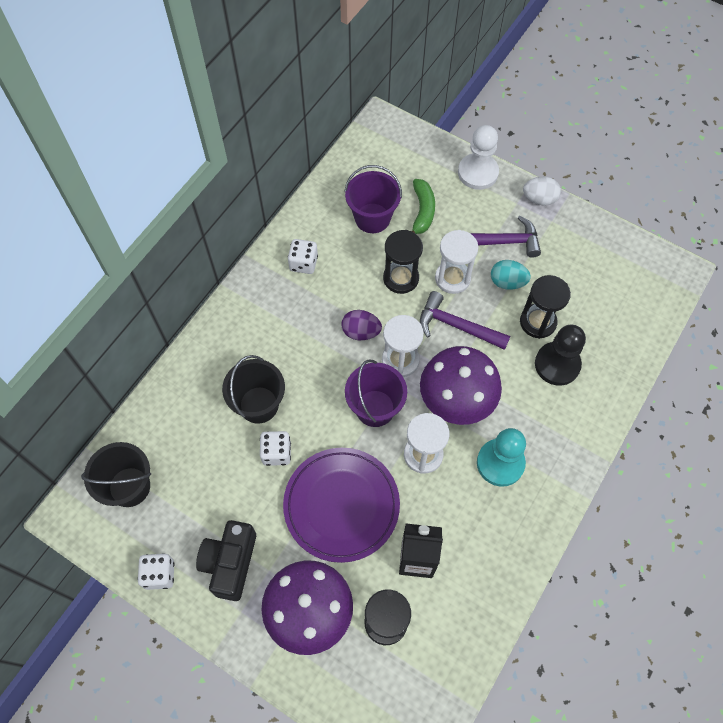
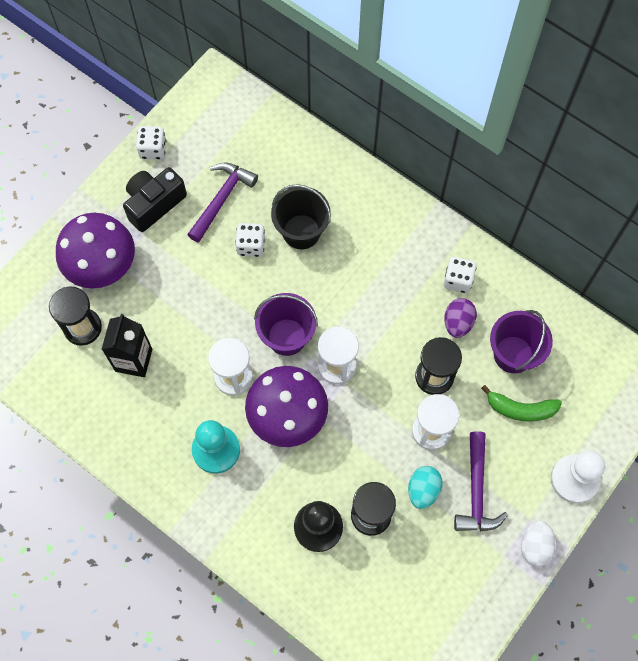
camera: 95 degrees right, 5 degrees up
black bucket [81,442,151,507] -> none
black camera [196,520,256,601] -> black camera turned 60 degrees counterclockwise [123,167,187,232]
purple plate [283,448,400,563] -> none
purple egg [341,310,382,340] -> purple egg moved to [444,298,477,338]
purple hammer [420,291,510,350] -> purple hammer moved to [187,162,258,243]

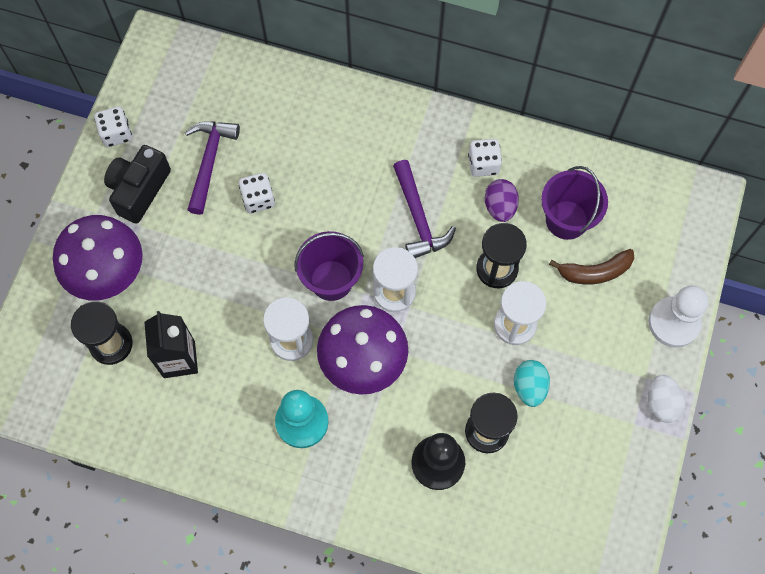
camera: 20 degrees left, 0 degrees up
black bucket [271,184,331,249] -> none
purple hammer [454,431,508,532] -> purple hammer moved to [393,160,456,258]
green banana [481,385,562,422] -> brown banana [549,249,634,285]

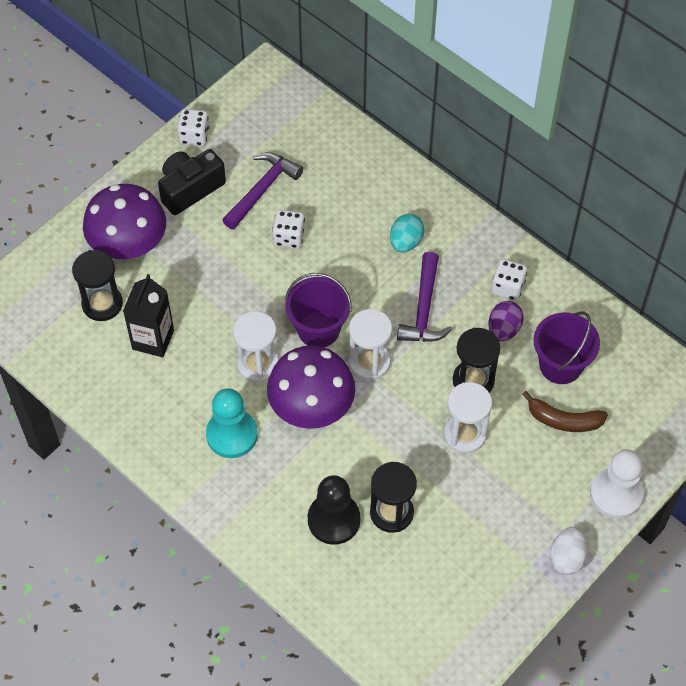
camera: 25 degrees right, 10 degrees down
turquoise egg [514,360,550,407] -> turquoise egg moved to [390,214,424,252]

